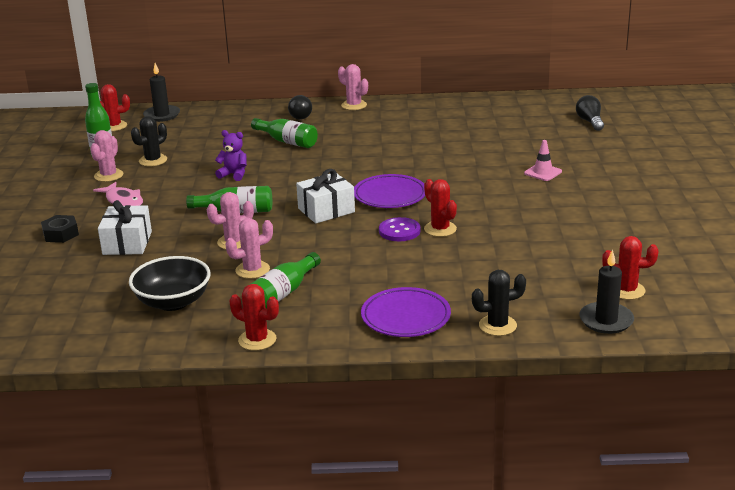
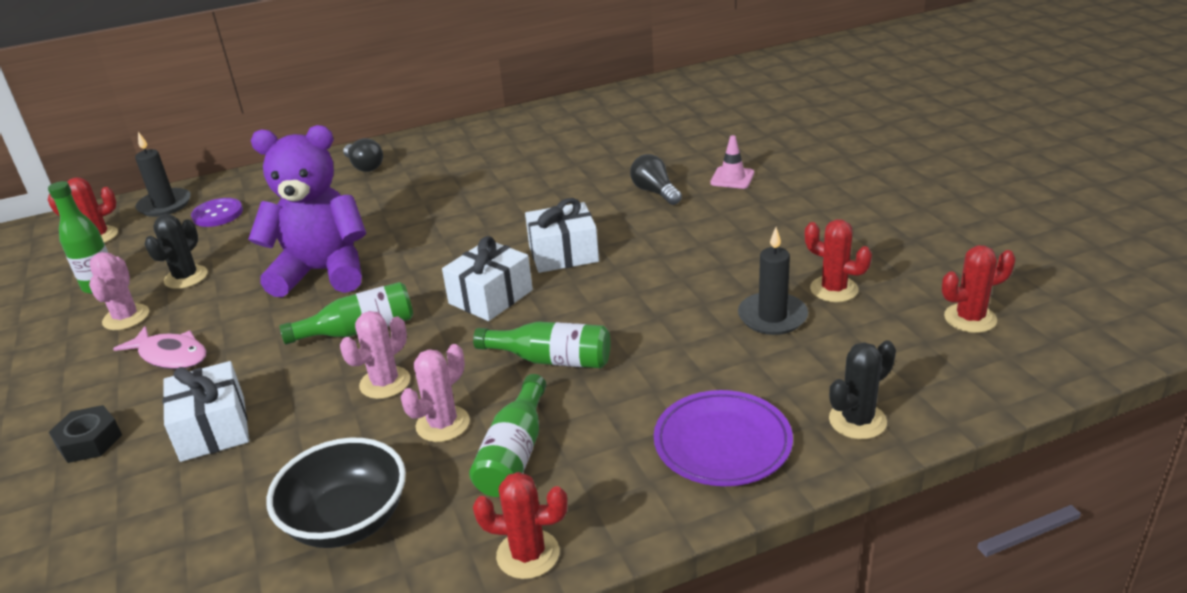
camera: 20 degrees left, 5 degrees up
purple teddy bear [215,130,247,181] -> purple teddy bear [248,125,366,297], size x2.25
green bottle [251,118,318,148] -> green bottle moved to [473,321,610,368]
pink cactus [338,64,368,110] -> none
purple plate [354,174,425,208] -> white gift [525,198,599,273]
purple button [379,217,421,241] -> purple button moved to [191,198,243,227]
red cactus [424,179,457,237] -> red cactus moved to [805,219,872,302]
black light bulb [576,95,604,131] -> black light bulb moved to [630,154,682,205]
black candle [579,249,634,334] -> black candle moved to [738,227,808,335]

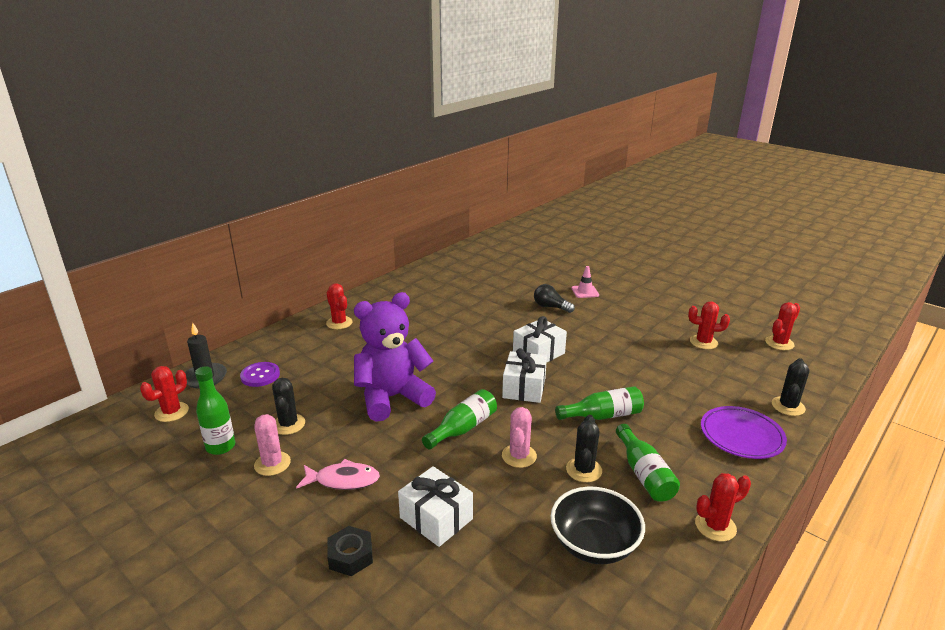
camera: 30 degrees left, 5 degrees down
black light bulb [343,138,383,172] -> red cactus [326,283,352,329]
pink cactus [401,344,470,442] -> black cactus [566,415,602,482]
black candle [738,227,808,335] -> none

